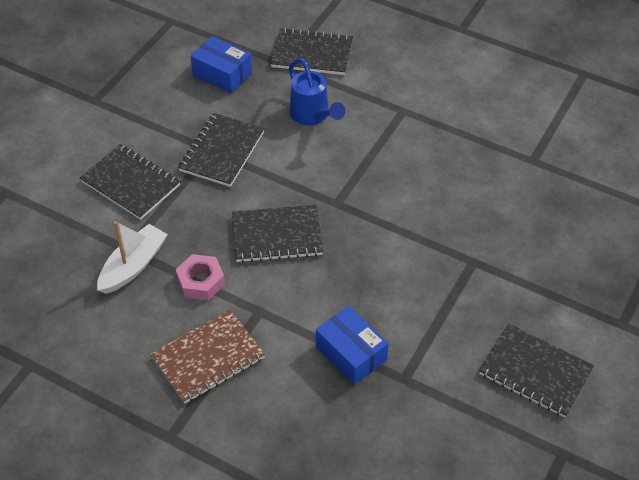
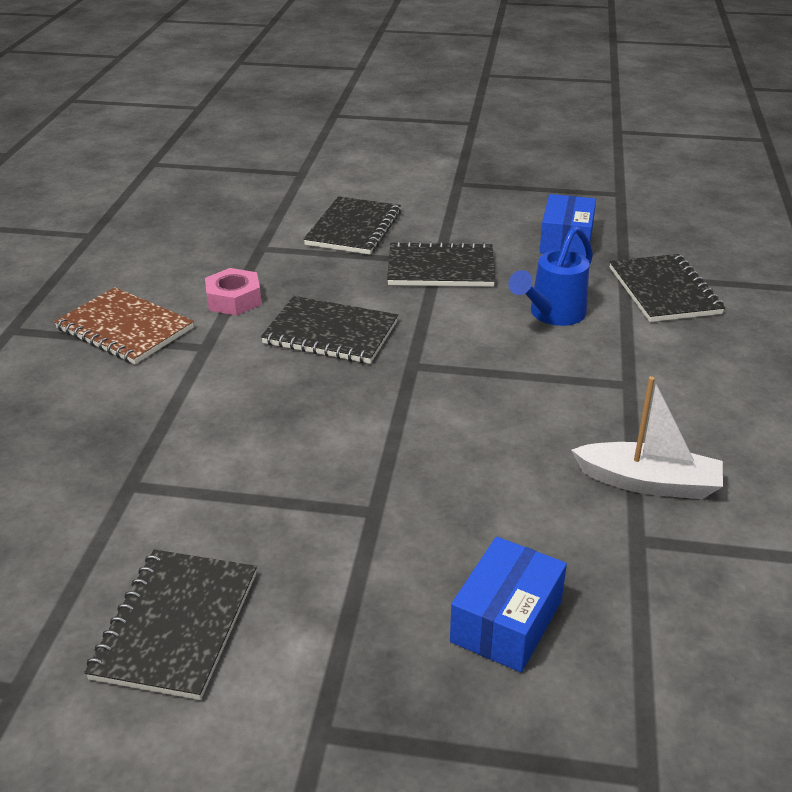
camera: 70 degrees right, 15 degrees down
white boat [97,221,168,294] -> white boat moved to [571,376,723,499]
black notebook [232,205,323,263] -> black notebook turned 45 degrees counterclockwise [261,296,398,364]
blue box [316,306,389,385] -> blue box moved to [450,537,567,672]

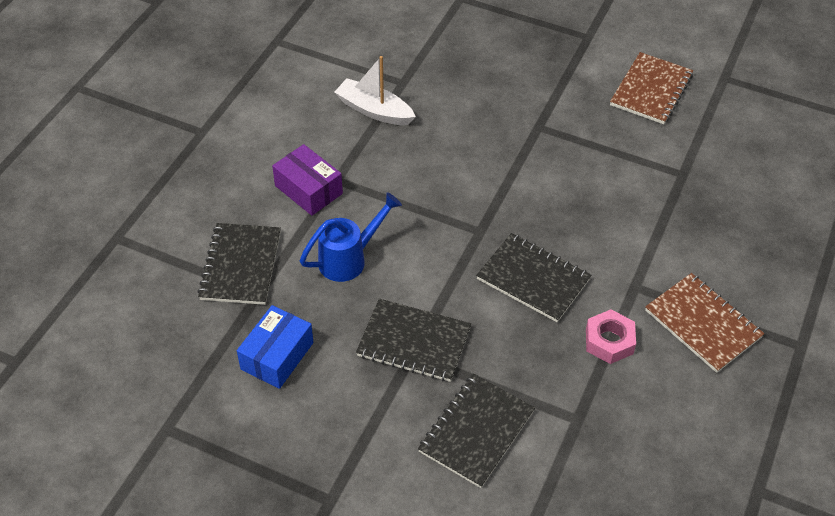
camera: 165 degrees left, 15 degrees up
black notebook [84,550,257,700] -> brown notebook [610,52,693,124]
blue box [450,537,567,672] -> none
none -> purple box [272,144,343,216]

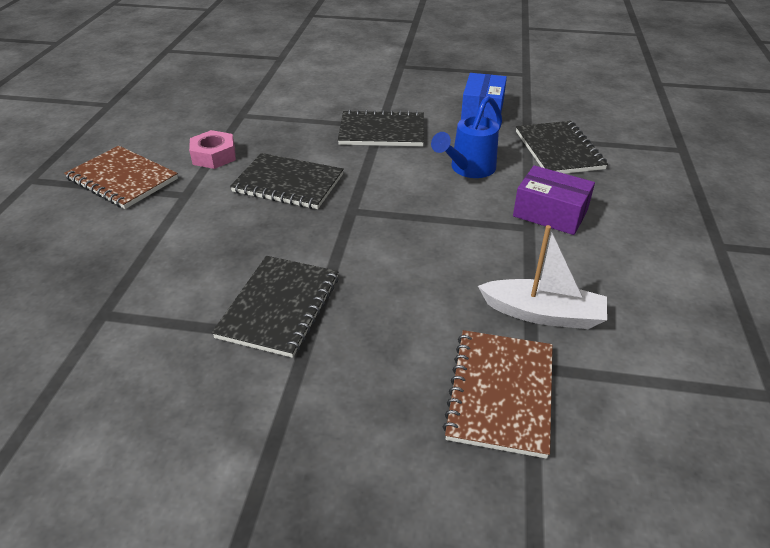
camera: 165 degrees right, 10 degrees down
black notebook [418,374,535,488] -> black notebook moved to [212,256,339,358]
brown notebook [610,52,693,124] -> brown notebook moved to [443,330,553,459]

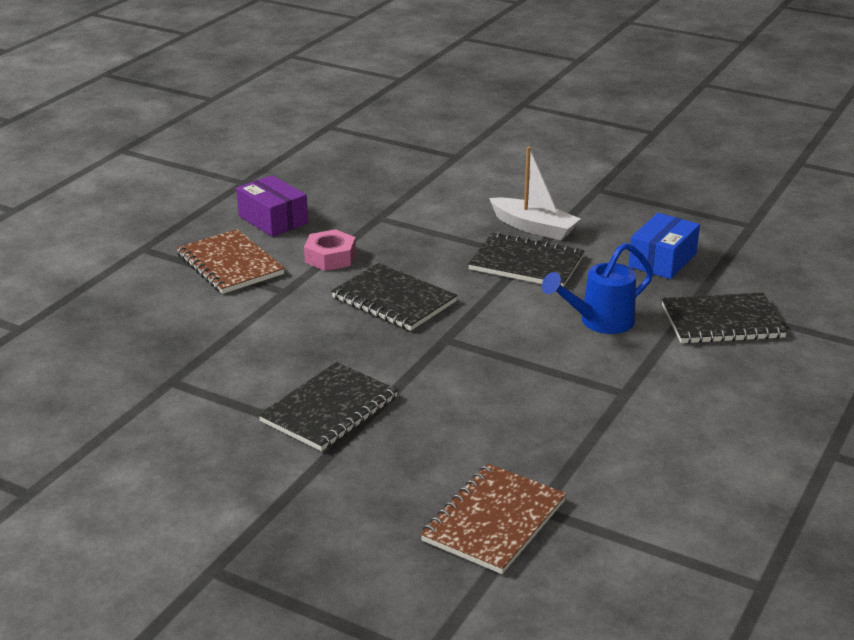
camera: 20 degrees right, 10 degrees down
white boat [478,225,607,329] -> white boat moved to [489,146,581,240]
purple box [513,165,595,235] -> purple box moved to [236,175,308,237]
black notebook [516,121,608,174] -> black notebook turned 75 degrees clockwise [662,293,787,344]

